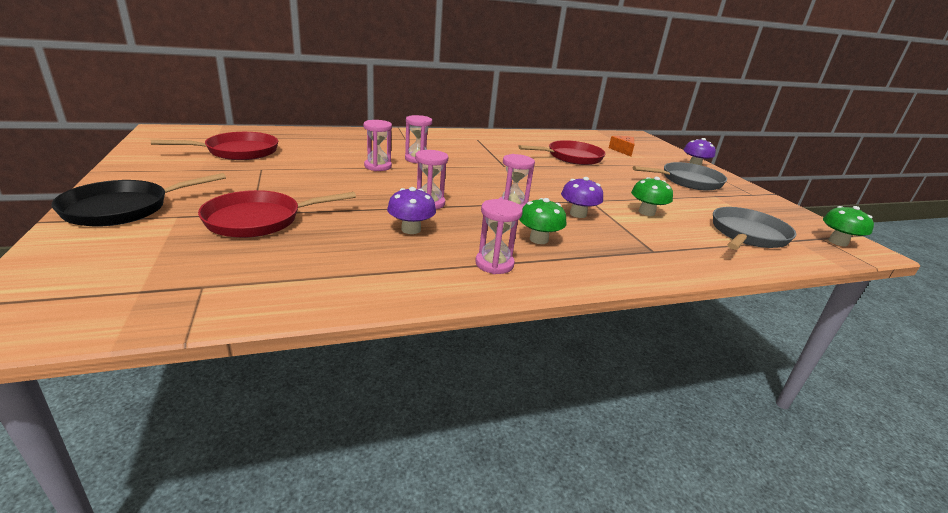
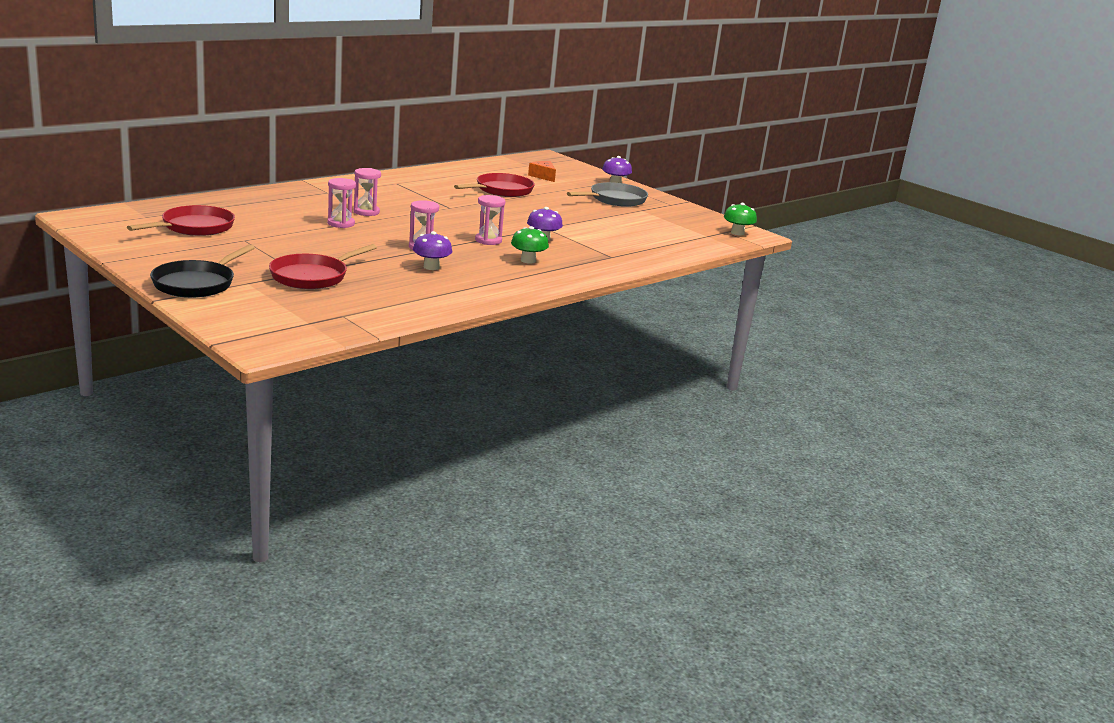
camera: 25 degrees left, 5 degrees down
pink hourglass [475,199,523,274] -> none
green mushroom [631,177,673,216] -> none
grey pan [713,207,796,250] -> none

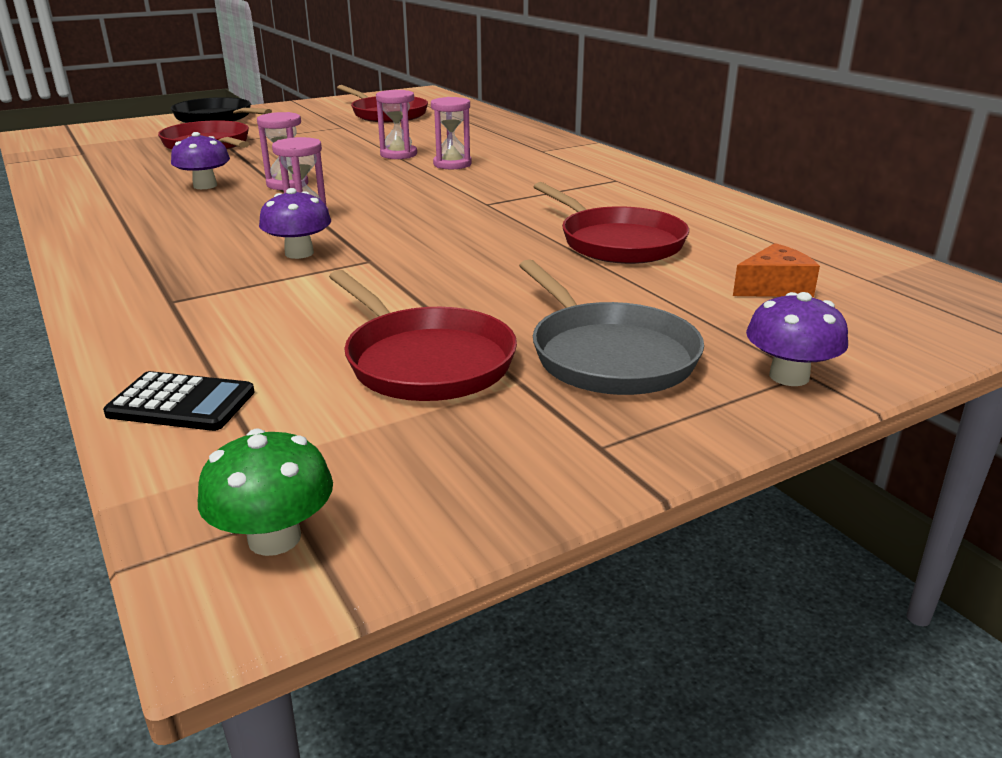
camera: 105 degrees right, 5 degrees up
green mushroom [511,226,549,264] -> none
none -> black calculator [103,371,254,431]
none -> red pan [329,270,517,401]

